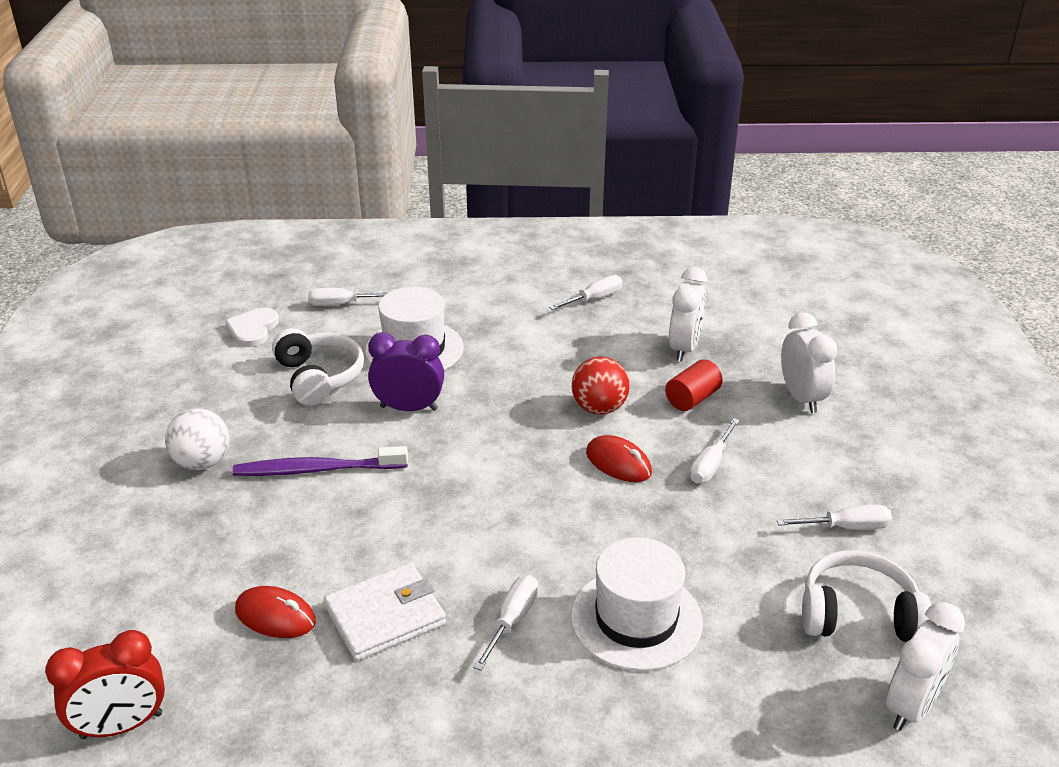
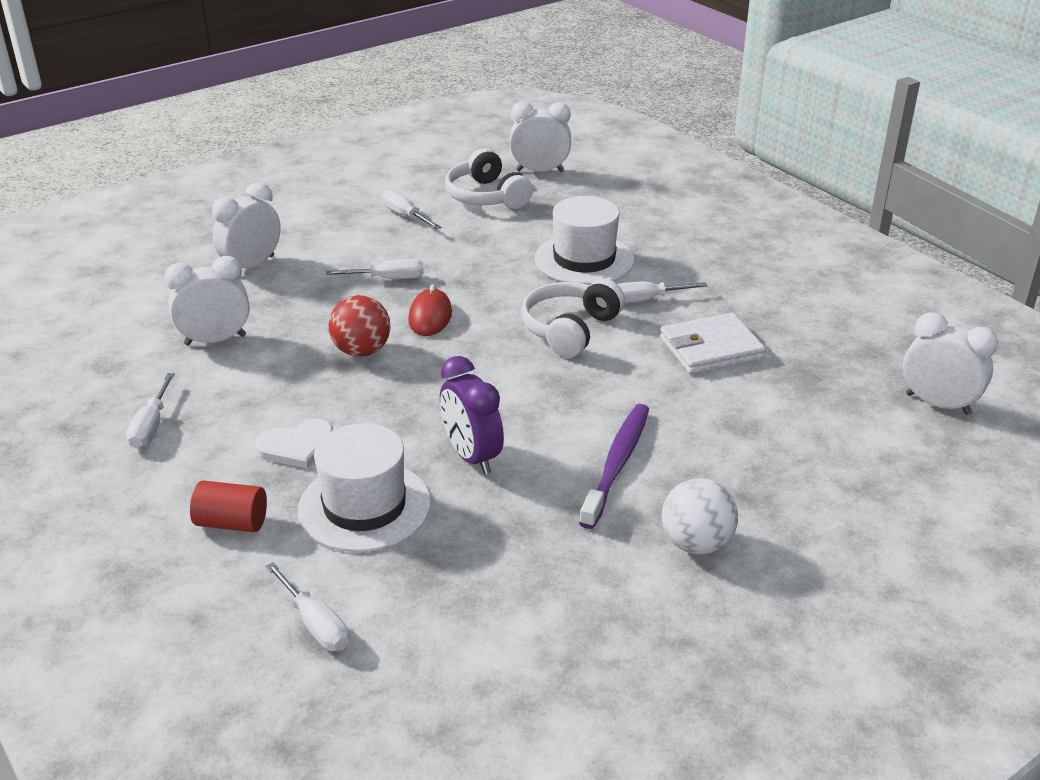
camera: 125 degrees left, 0 degrees up
red clock [45,630,165,739] -> white clock [903,312,998,415]
white heart [225,308,279,347] -> white heart moved to [255,418,333,469]
purple toothbrush [233,446,408,476] -> purple toothbrush turned 120 degrees counterclockwise [579,404,649,529]
red mouse [235,586,316,638] -> none
white headphones [272,328,364,406] -> white headphones moved to [521,279,625,358]
white wallet [324,563,446,661] -> white wallet turned 45 degrees counterclockwise [660,312,766,374]
white screwdriver [549,275,623,310] -> white screwdriver turned 105 degrees counterclockwise [126,373,175,448]
red cylinder [665,359,723,411] -> red cylinder moved to [190,481,267,532]

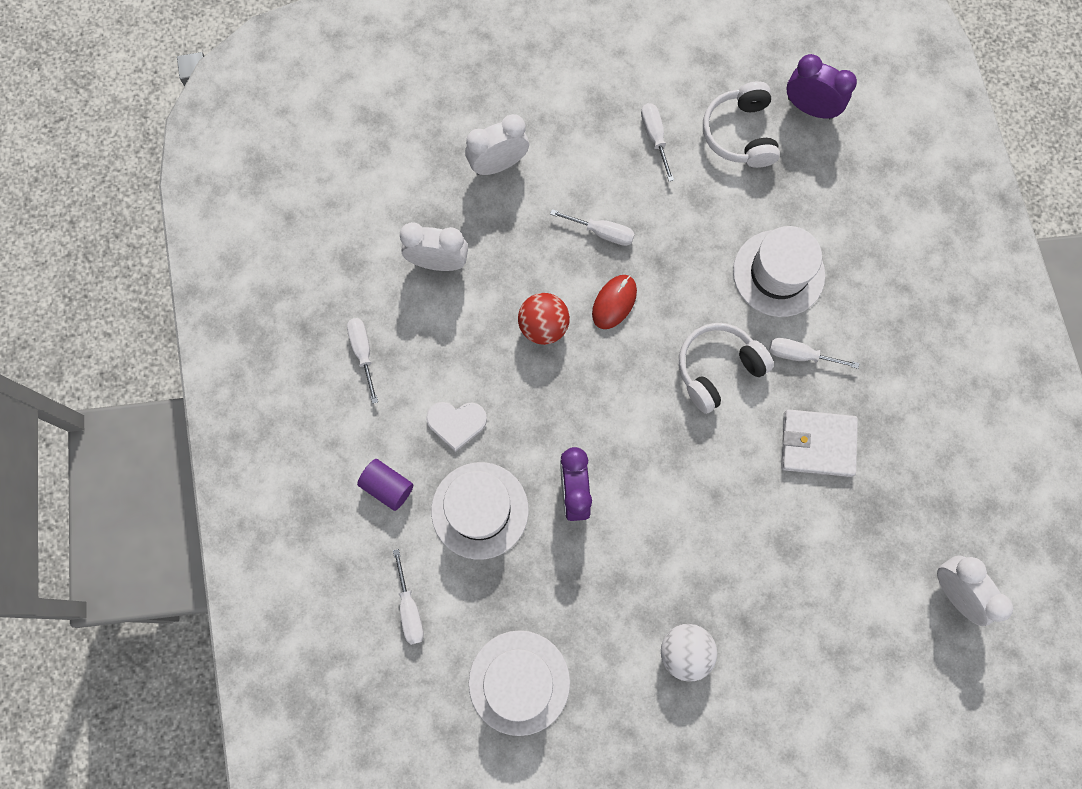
camera: 25 degrees right, 40 degrees up
white screwdriver [126,373,175,448] -> white screwdriver turned 135 degrees clockwise [347,318,378,404]
red cylinder [190,481,267,532] -> purple cylinder [357,459,414,511]
white clock [509,101,571,172] -> purple clock [787,54,857,119]
purple toothbrush [579,404,649,529] -> none
none -> white hat [469,630,570,736]

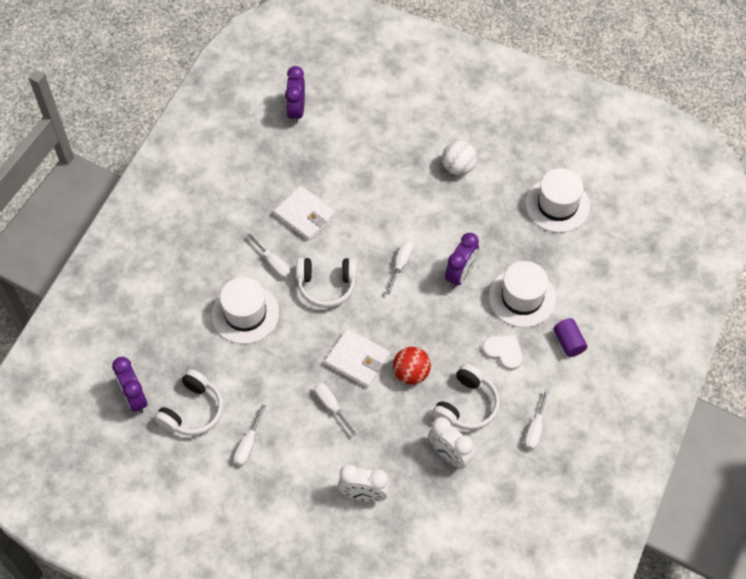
camera: 145 degrees left, 15 degrees down
white screwdriver [393,549,424,645] -> white screwdriver moved to [385,241,413,295]
red mouse [592,275,637,329] -> white wallet [325,329,390,388]
white clock [937,556,1013,626] -> purple clock [285,66,305,124]
none -> white headphones [432,364,500,430]

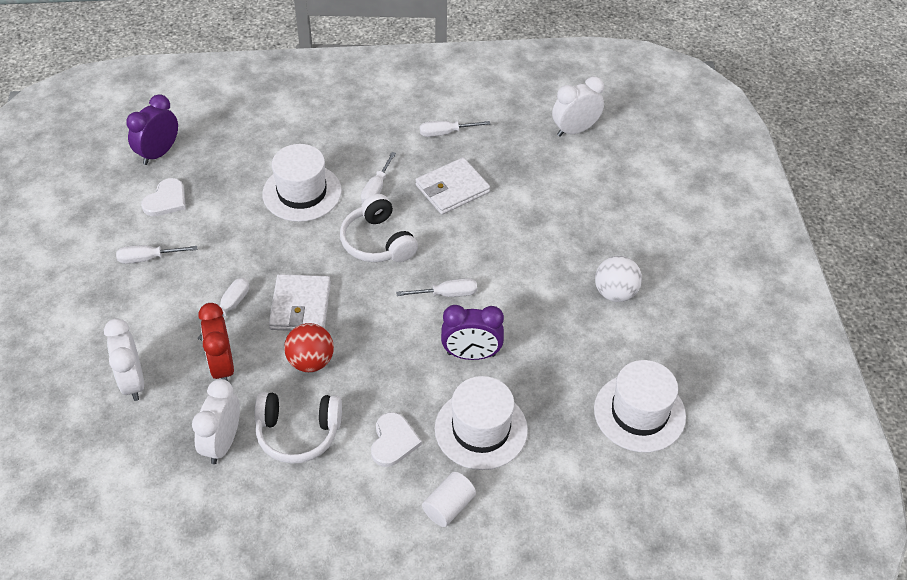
camera: 60 degrees right, 10 degrees down
white headphones [154,369,223,436] -> white heart [141,178,186,216]
white wallet [273,185,336,241] -> white wallet turned 45 degrees clockwise [415,157,490,215]
purple clock [285,66,305,124] -> white clock [552,76,604,137]
white screwdriver [525,389,549,450] -> white screwdriver moved to [420,121,490,137]
purple cylinder [553,318,588,357] -> white cylinder [422,472,476,527]
none -> red clock [198,303,234,381]

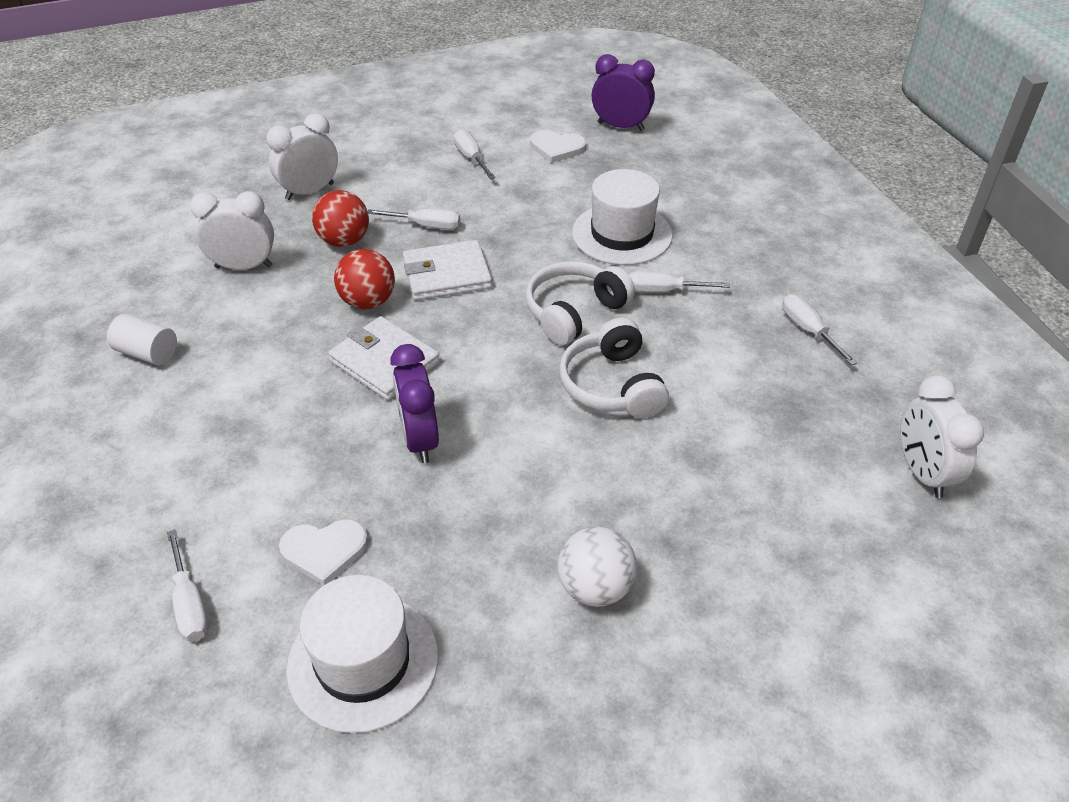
camera: 75 degrees right, 5 degrees down
red clock [198,303,234,381] -> red ball [312,190,369,247]
white headphones [255,392,342,464] -> white headphones moved to [559,318,669,418]
white heart [371,412,422,467] -> white heart moved to [279,519,368,585]
white screwdriver [396,278,477,297] -> white screwdriver moved to [167,530,209,642]
white wallet [415,157,490,215] -> white wallet moved to [328,316,440,400]
white cylinder [422,472,476,527] -> white cylinder moved to [107,314,177,365]
white hat [435,376,528,470] -> none
white clock [552,76,604,137] -> white clock turned 150 degrees counterclockwise [900,375,984,498]

